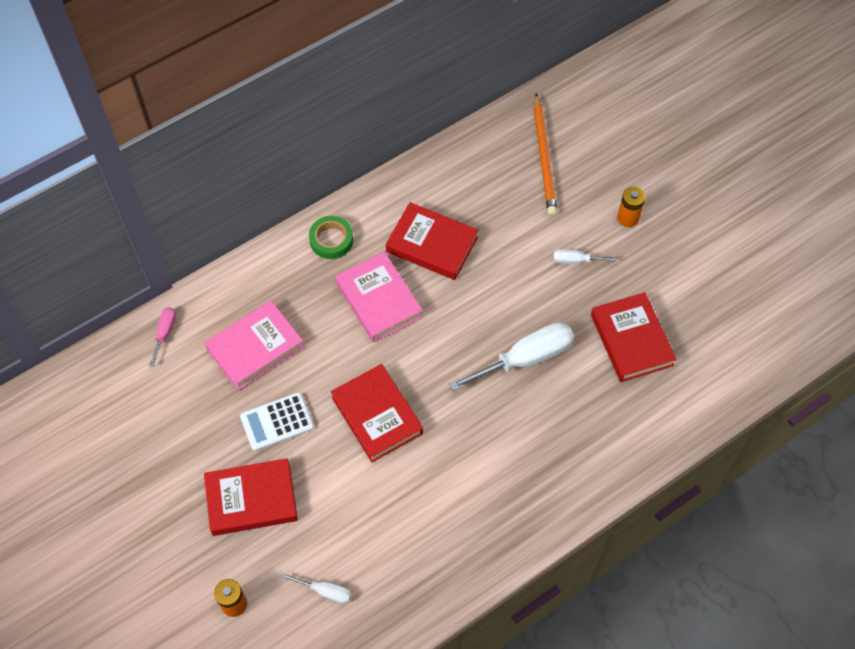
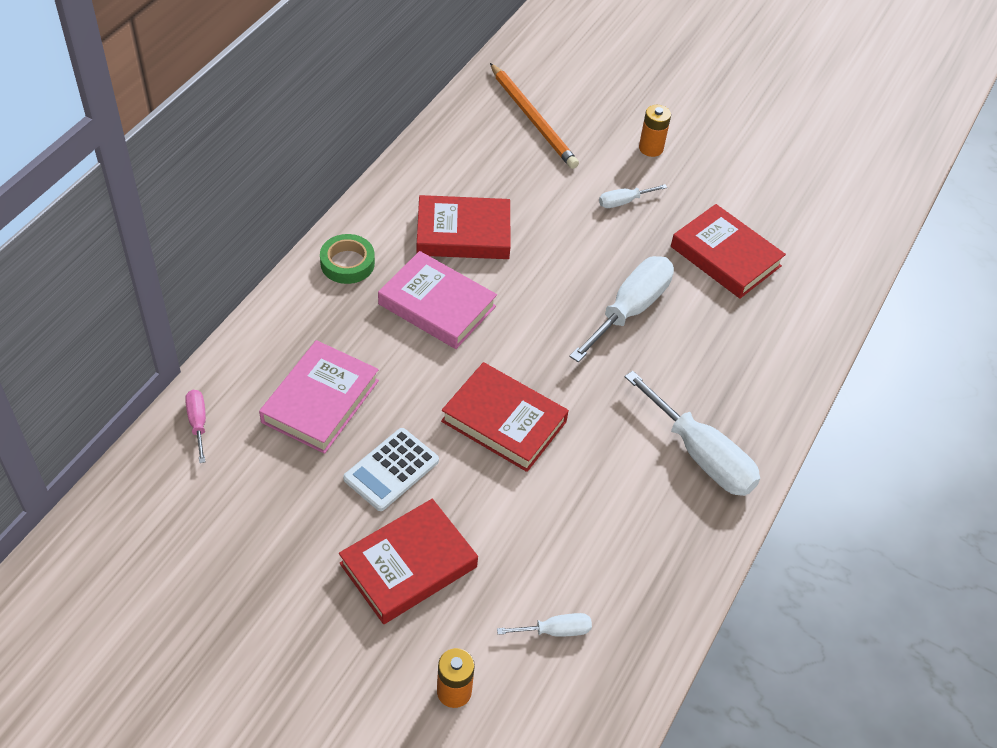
camera: 30 degrees left, 10 degrees down
none -> white screwdriver [625,371,760,496]

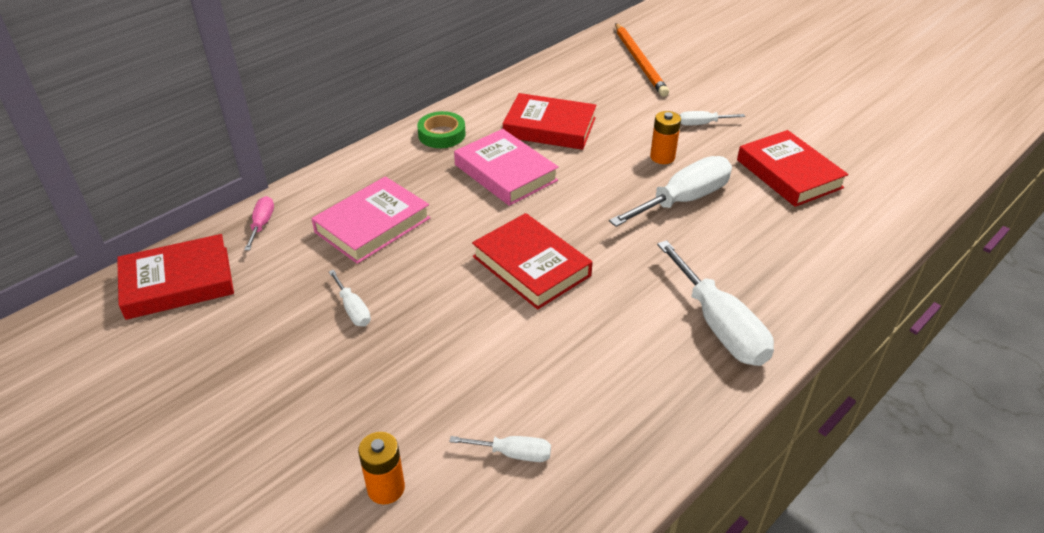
camera: 20 degrees right, 10 degrees down
red book [339,499,478,624] -> red book moved to [117,234,234,320]
white calculator [343,428,439,511] -> none
orange battery [639,105,671,157] -> orange battery moved to [650,111,681,164]
none -> white screwdriver [329,270,371,326]

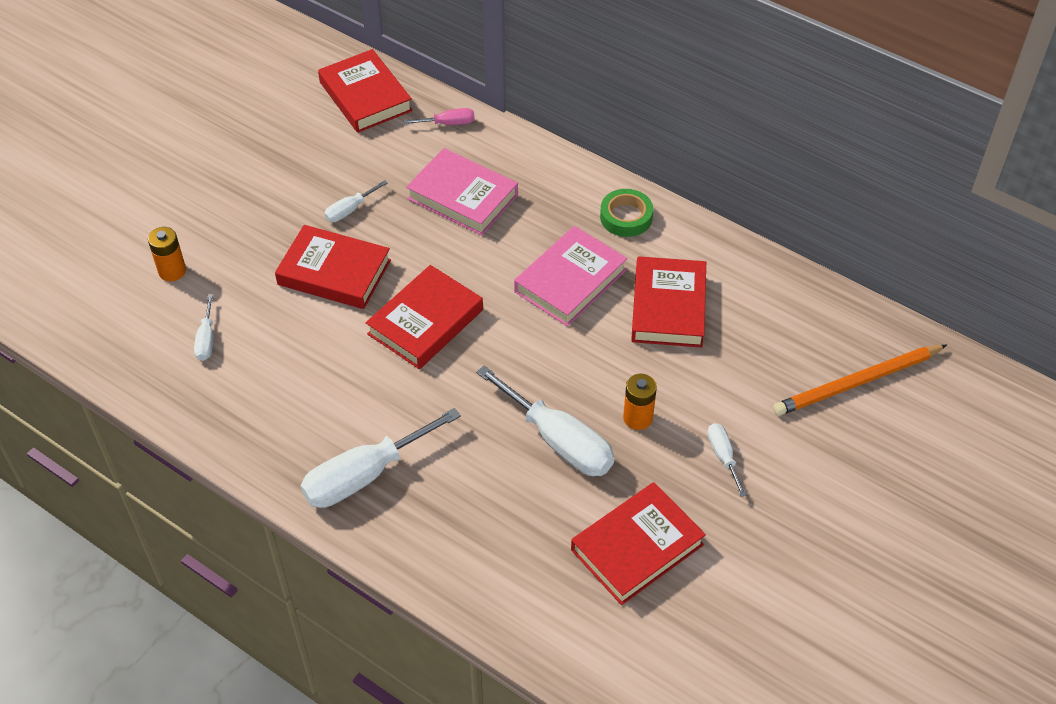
camera: 80 degrees right, 10 degrees up
none -> red book [275,225,391,309]

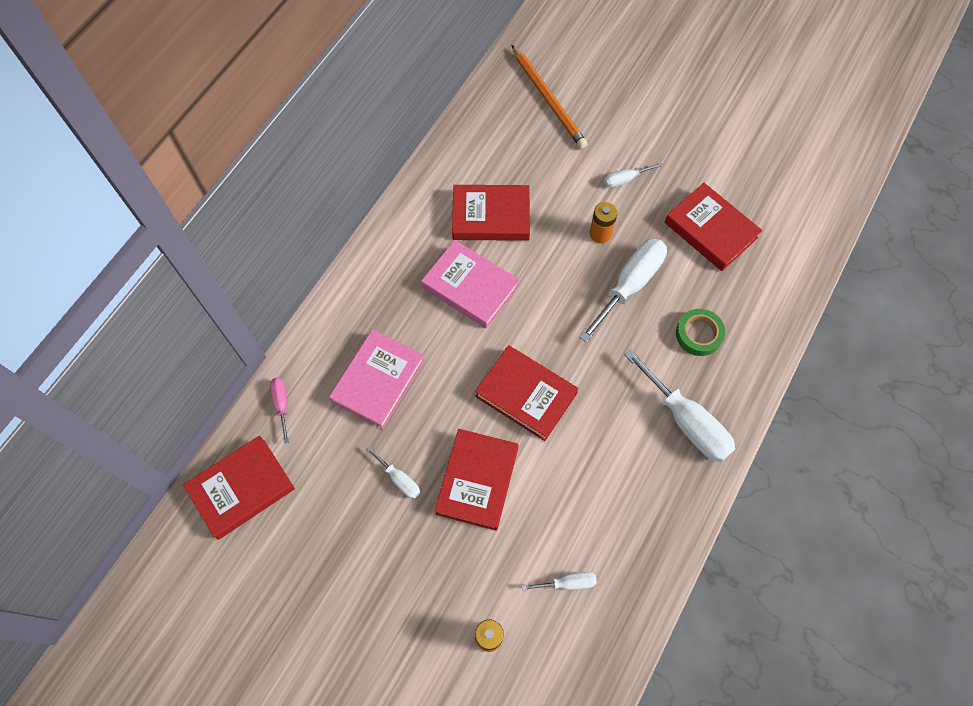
camera: 95 degrees left, 15 degrees up
green tape [600,189,653,237] -> green tape moved to [676,309,725,356]

